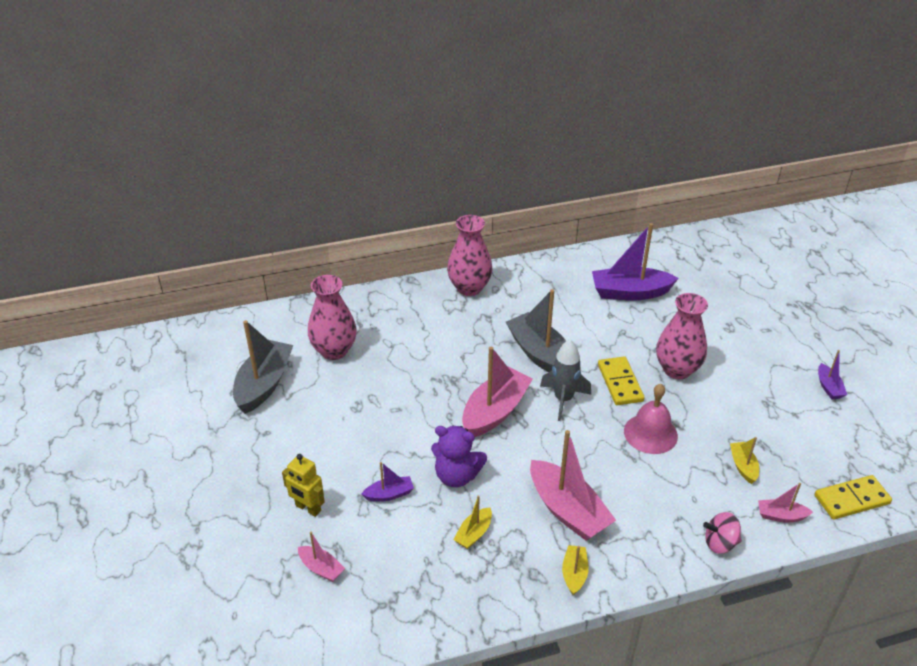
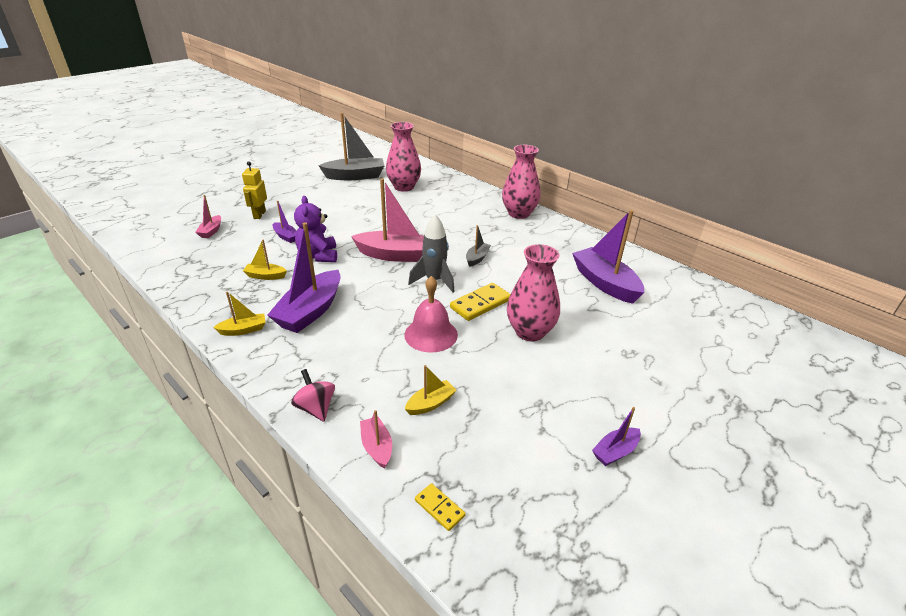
camera: 60 degrees right, 5 degrees down
grey boat [506,289,566,372] -> grey boat [466,225,491,267], size x0.49
pink boat [530,430,616,541] -> purple boat [267,223,341,333]
yellow domino [815,475,892,519] -> yellow domino [415,483,466,531], size x0.56

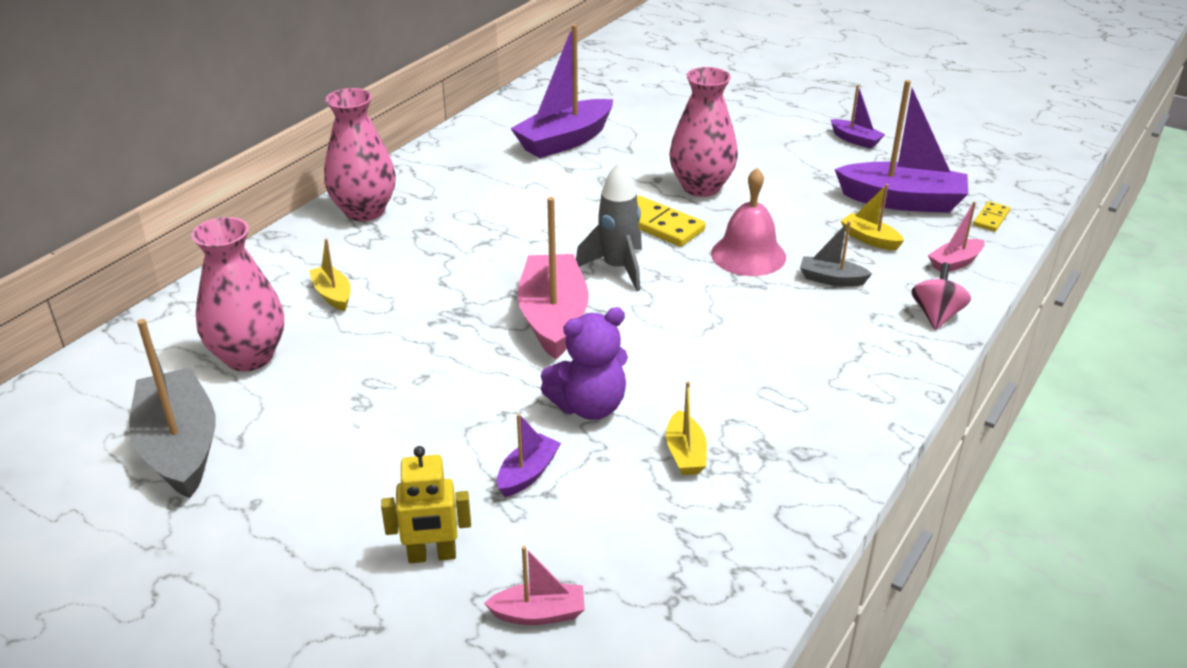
camera: 100 degrees left, 0 degrees up
yellow boat [213,291,265,336] -> yellow boat moved to [309,238,351,311]
purple boat [267,223,341,333] -> purple boat moved to [835,80,968,213]
pink spinning top [291,369,335,421] -> pink spinning top turned 150 degrees clockwise [911,263,971,330]
grey boat [466,225,491,267] -> grey boat moved to [800,221,872,287]

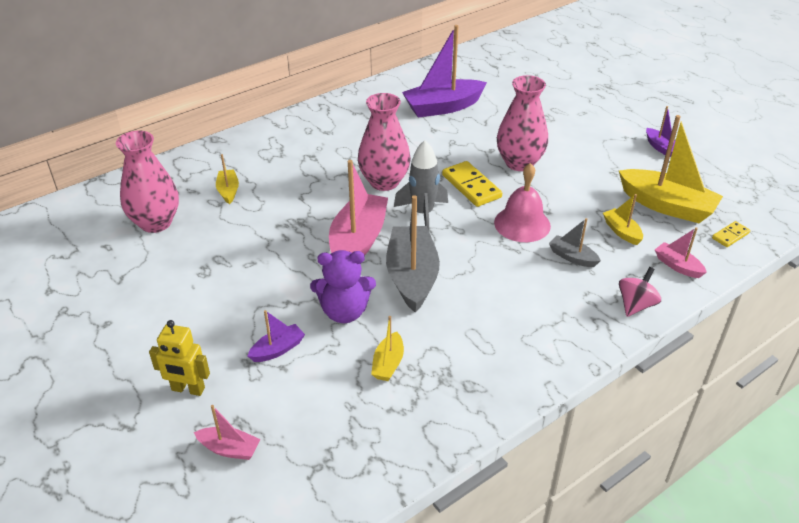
camera: 20 degrees right, 5 degrees up
grey boat [129,319,216,498] -> grey boat moved to [386,195,440,313]
pink vase [324,88,396,221] -> pink vase moved to [358,93,411,191]
purple boat [835,80,968,213] -> yellow boat [619,115,723,223]
pink boat [928,201,985,272] -> pink boat turned 60 degrees clockwise [655,227,707,278]

